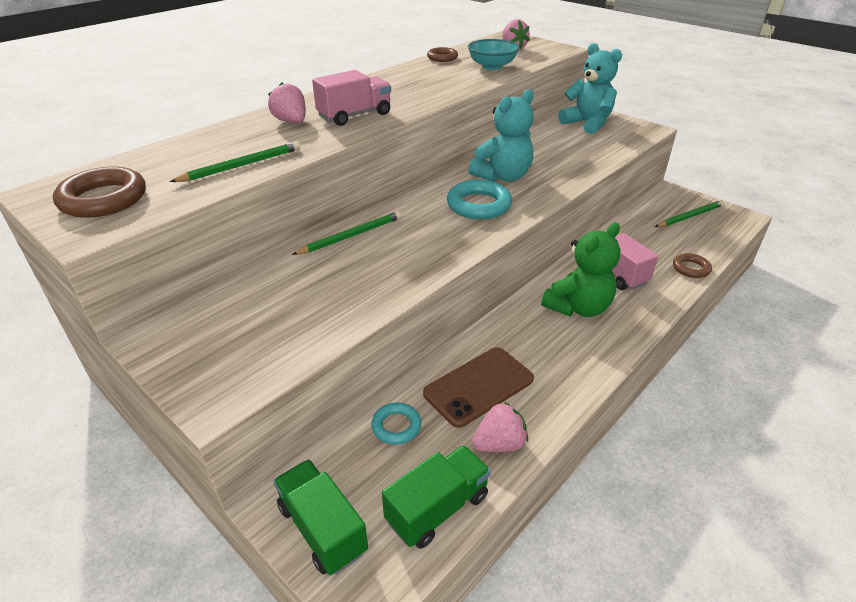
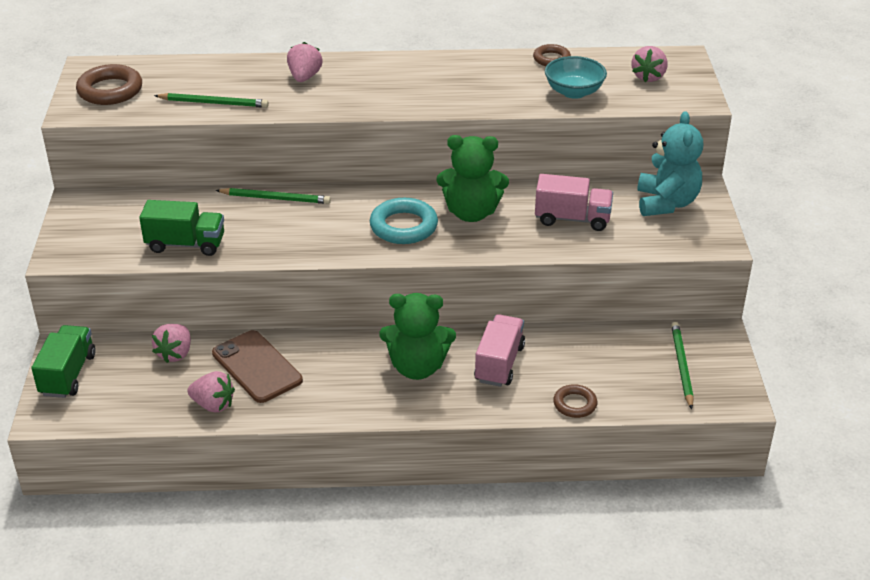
camera: 45 degrees right, 0 degrees up
pink truck [312,70,391,126] -> pink truck moved to [535,174,613,231]
turquoise ring [371,402,421,445] -> pink strawberry [152,324,191,363]
green truck [382,445,491,549] -> green truck moved to [139,200,224,256]
brown phone [423,347,534,428] -> brown phone turned 45 degrees clockwise [212,330,303,403]
turquoise teddy bear [468,89,534,182] -> green teddy bear [436,135,509,222]
green pencil [655,200,724,227] -> green pencil turned 105 degrees counterclockwise [671,322,694,409]

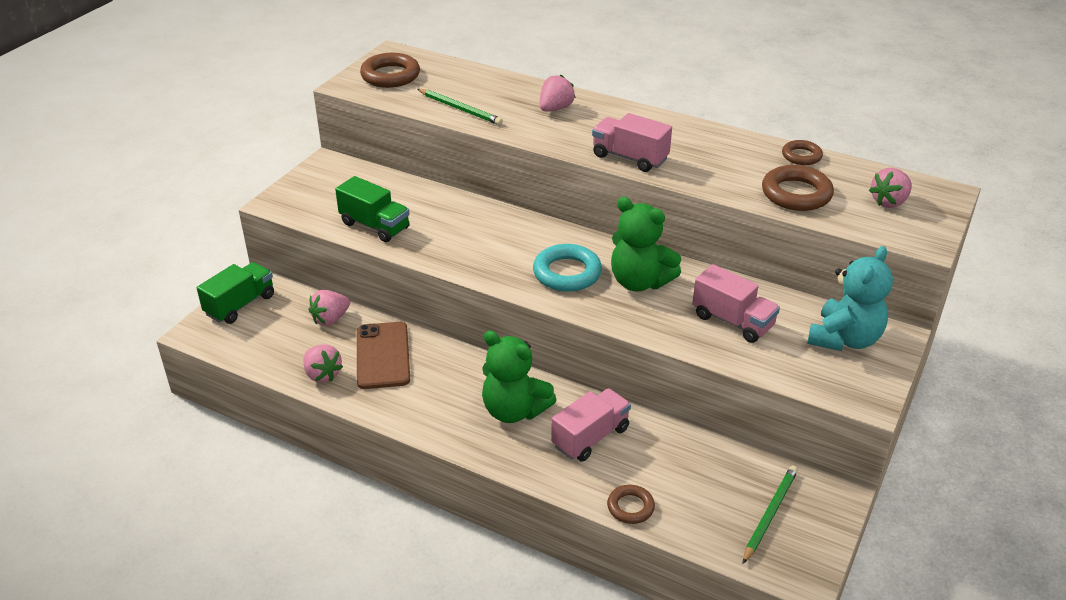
camera: 30 degrees right, 0 degrees up
green pencil [215,188,331,204] -> none
turquoise bowl [545,56,607,99] -> brown ring [762,165,834,211]
none -> pink truck [592,113,672,172]

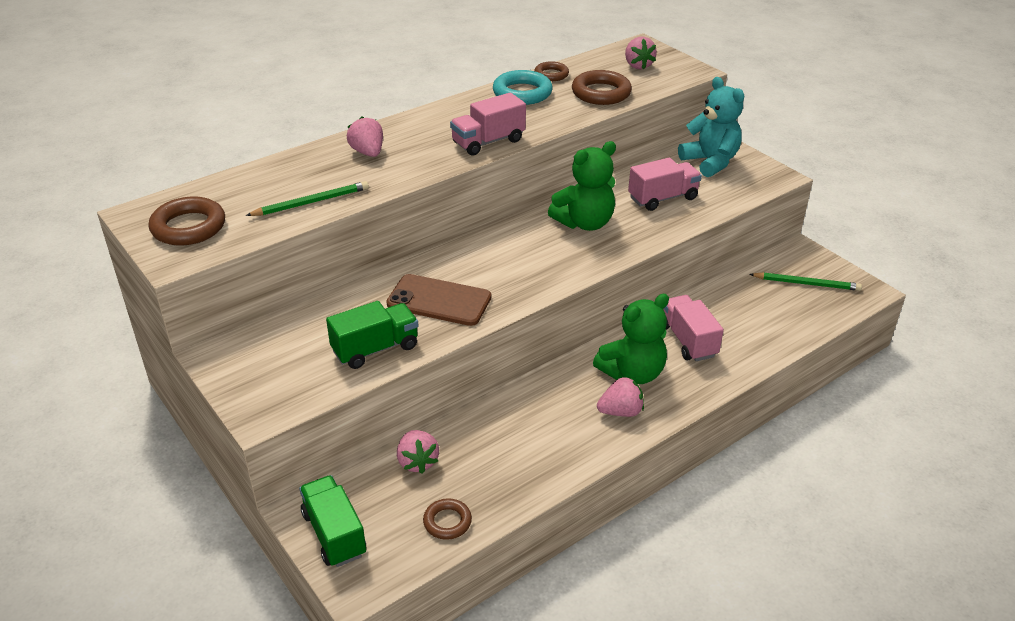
camera: 65 degrees left, 0 degrees up
pink strawberry [303,344,343,382] -> pink strawberry moved to [597,376,644,417]
brown phone [357,322,410,389] -> brown phone moved to [386,274,491,326]
turquoise ring [533,244,602,292] -> turquoise ring moved to [493,70,553,105]
brown ring [607,485,655,524] -> brown ring moved to [423,498,472,540]
green pencil [743,465,798,564] -> green pencil turned 135 degrees clockwise [749,272,862,291]

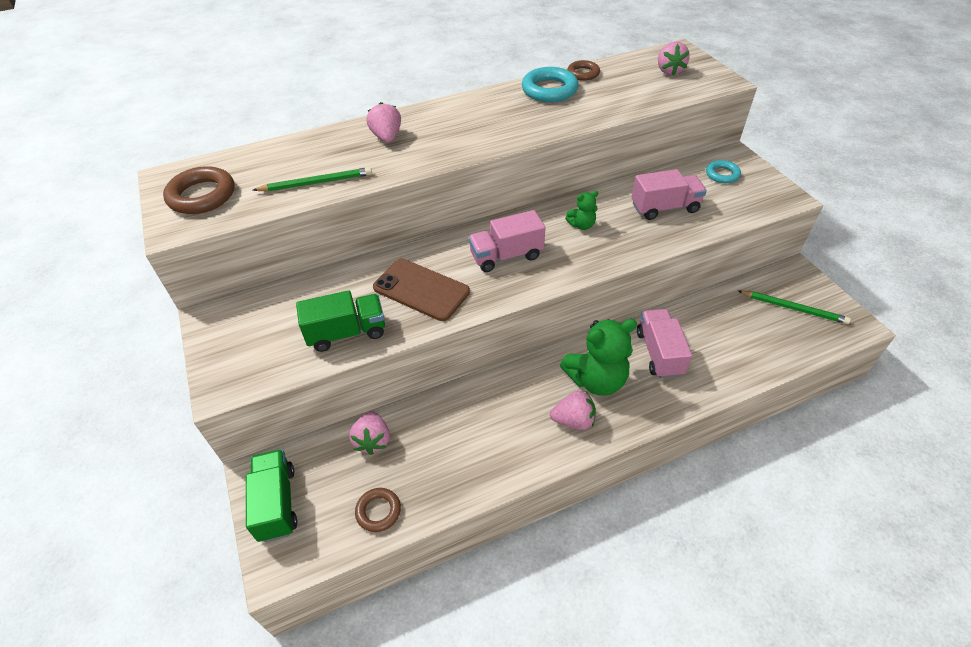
camera: 15 degrees right, 10 degrees up
pink truck [450,92,526,156] -> pink truck moved to [468,210,545,272]
green teddy bear [548,141,616,231] -> green teddy bear [565,191,598,230], size x0.49
brown ring [572,70,632,105] -> none
turquoise teddy bear [678,77,744,177] -> turquoise ring [706,160,741,183]

